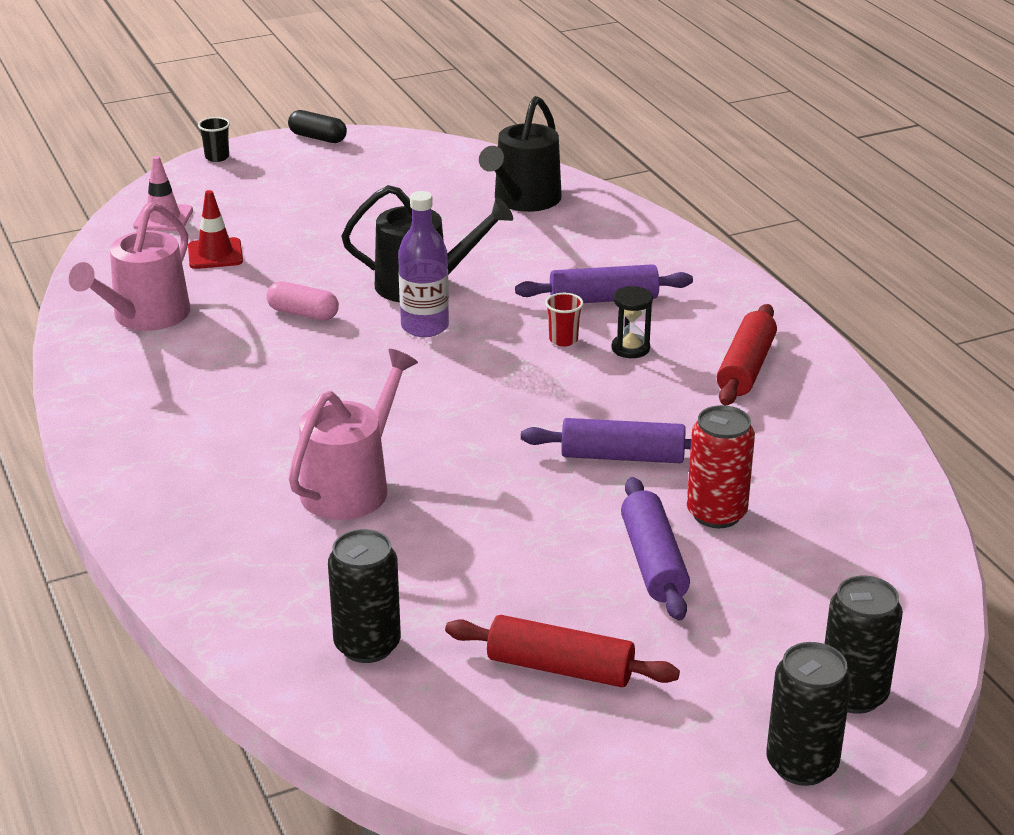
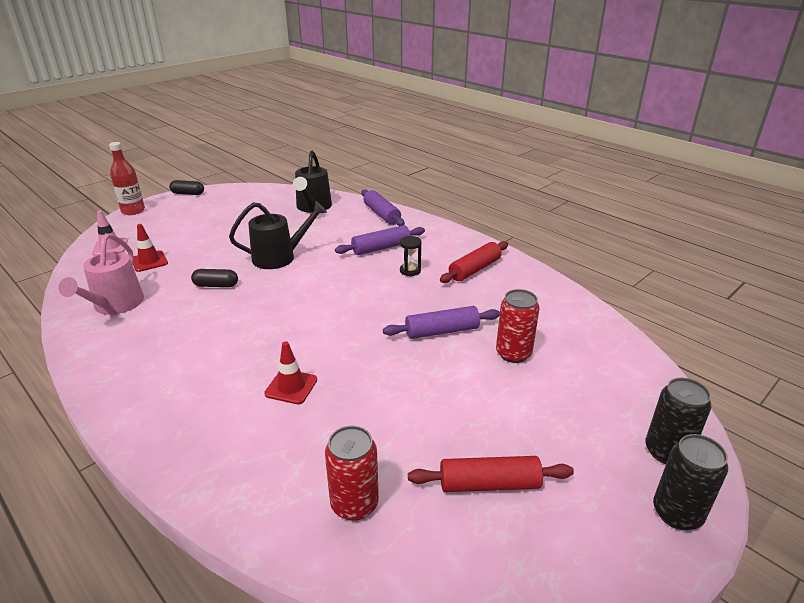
camera: 20 degrees left, 0 degrees up
black cup [198,117,230,162] -> red bottle [109,142,145,215]
pink capsule [266,282,339,320] -> black capsule [191,269,238,287]
pink watering can [289,349,418,520] -> red traffic cone [264,341,317,404]
black can [328,529,401,663] -> red can [325,426,379,521]
purple bottle [398,191,449,337] -> none
red cup [545,293,584,346] -> none
purple rolling pin [621,477,690,621] -> purple rolling pin moved to [361,190,405,226]
red rolling pin [717,304,777,405] -> red rolling pin turned 45 degrees clockwise [440,241,508,283]

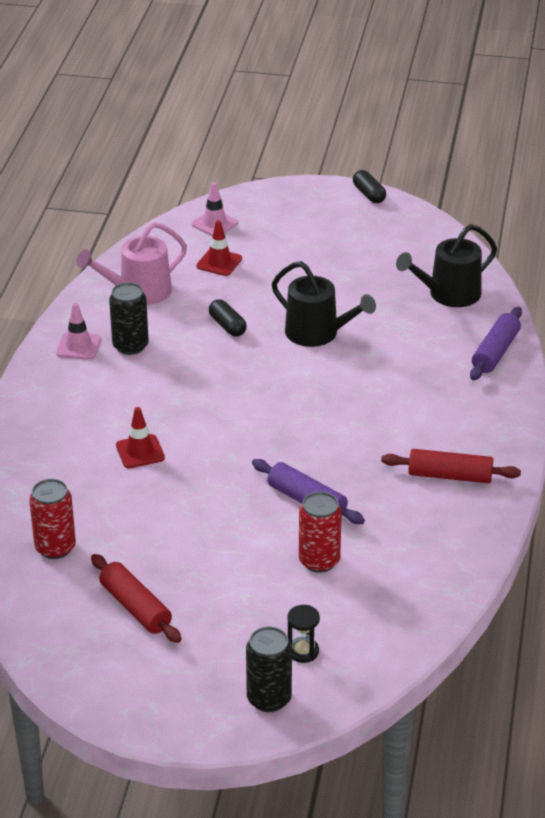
camera: 55 degrees right, 5 degrees up
red bottle [109,142,145,215] -> none
purple rolling pin [335,225,425,255] -> none
black hourglass [400,236,422,276] -> black hourglass moved to [288,605,320,663]
black can [653,434,728,530] -> black can moved to [109,282,149,355]
none -> pink traffic cone [56,303,101,360]

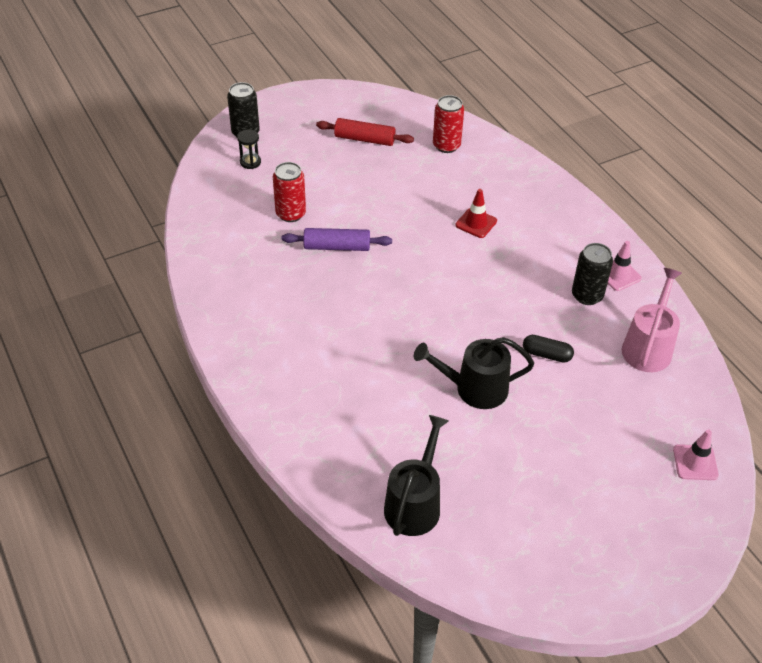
camera: 140 degrees right, 10 degrees up
red traffic cone [196,220,242,276] -> none
black capsule [353,170,386,203] -> none
red rolling pin [381,449,521,483] -> none
purple rolling pin [470,307,522,380] -> none

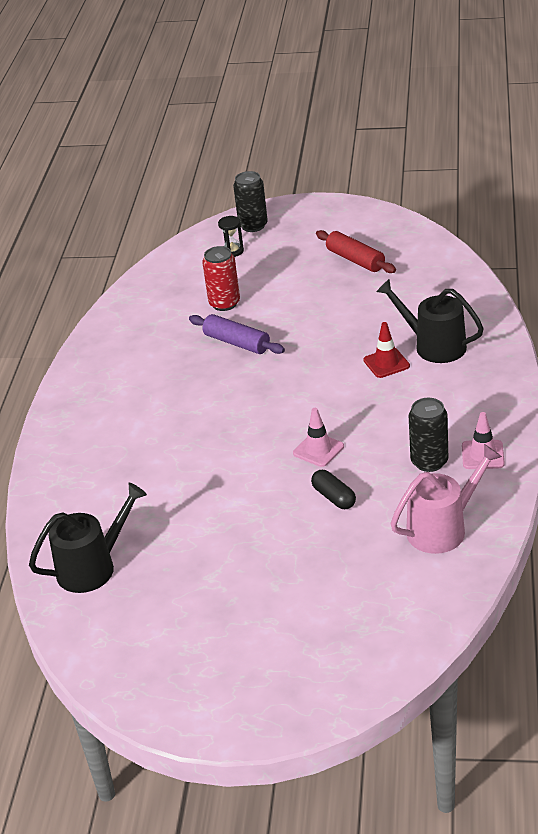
camera: 40 degrees right, 10 degrees down
black watering can [414,337,534,409] -> black watering can moved to [376,279,484,363]
red can [433,95,464,153] -> none
pink traffic cone [673,430,719,480] -> pink traffic cone moved to [293,408,344,467]

